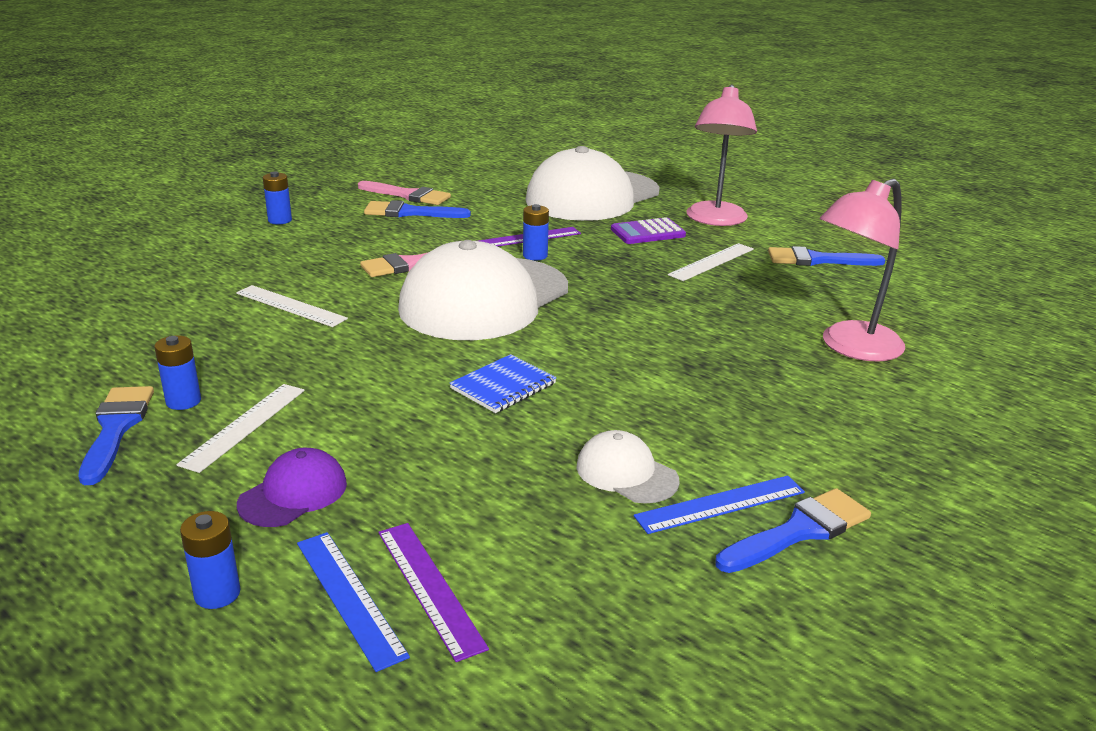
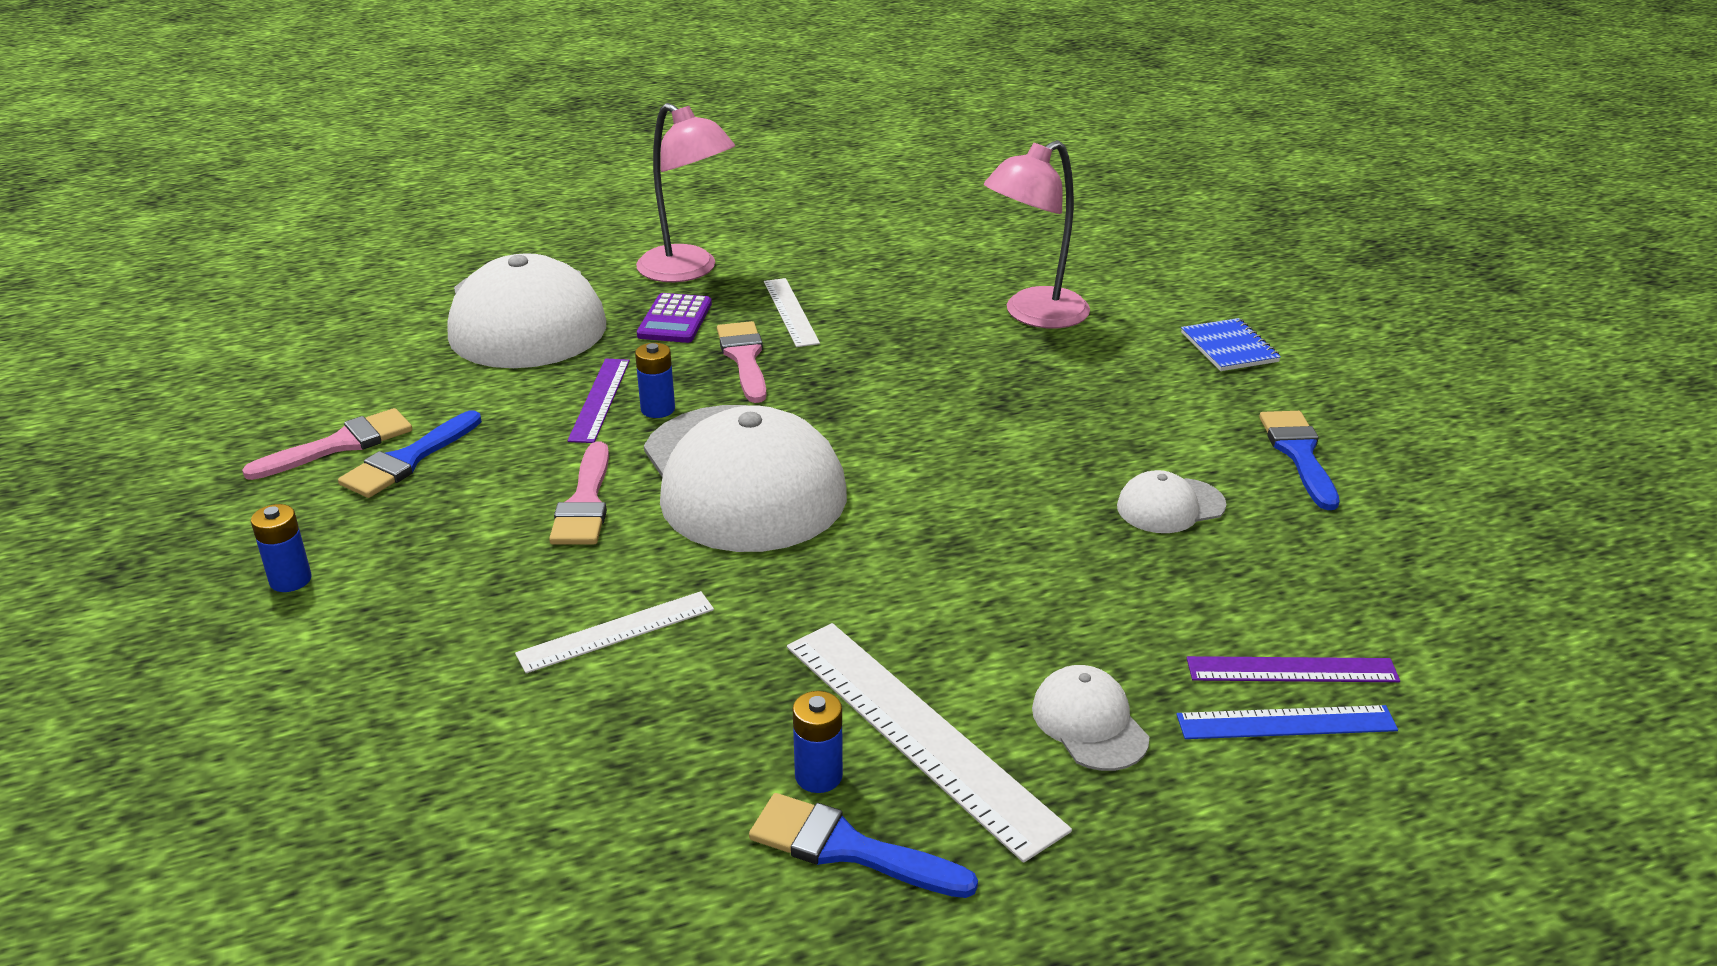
camera: 60 degrees left, 5 degrees up
white ruler [176,384,305,473] -> white ruler [787,623,1072,863], size x1.72
blue battery [180,511,240,609] -> none
purple cap [237,448,347,527] -> white cap [1032,665,1149,771]
blue notebook [449,354,557,413] -> blue notebook moved to [1181,318,1281,371]
blue ruler [634,476,805,534] -> none
blue brush [768,246,886,266] -> none
pink lamp [820,179,905,361] -> pink lamp turned 60 degrees clockwise [984,140,1090,328]
none -> pink brush [717,321,766,403]

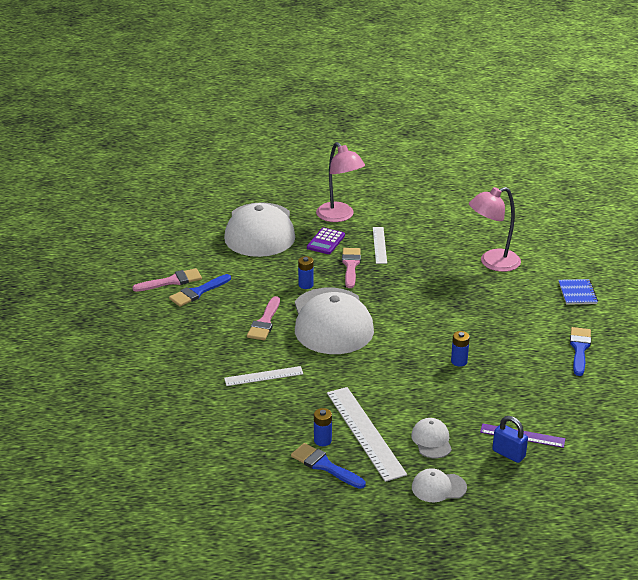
camera: 15 degrees right, 0 degrees up
blue battery [251,504,311,592] -> blue battery moved to [451,331,470,367]
purple ruler [567,359,630,443] -> none
white cap [1117,470,1226,533] -> white cap moved to [412,468,467,502]
blue ruler [1177,705,1398,739] -> blue padlock [492,416,528,463]

